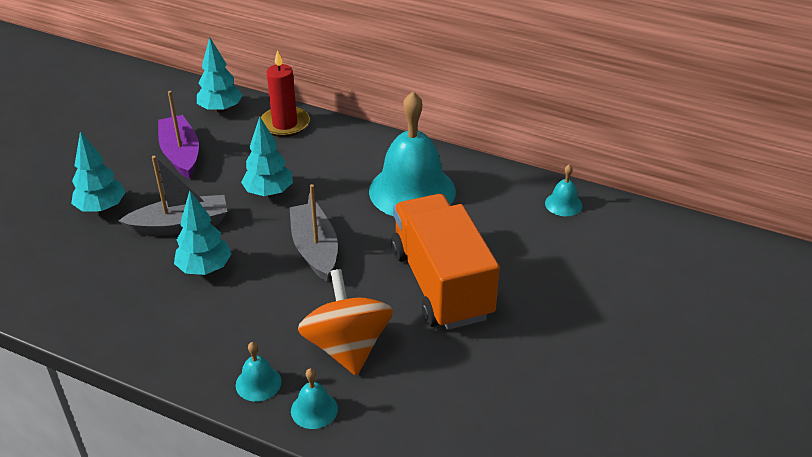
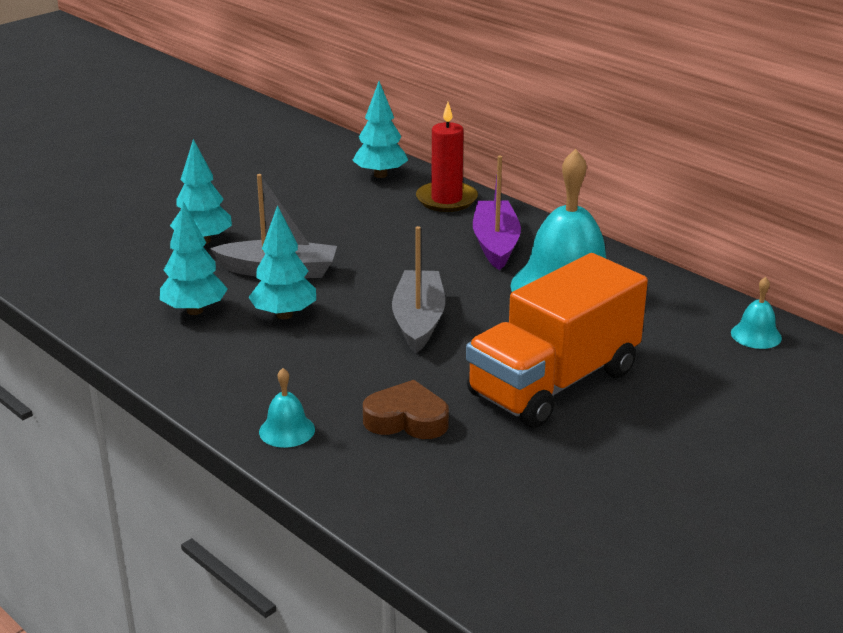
camera: 20 degrees right, 10 degrees down
purple boat [158,91,199,179] -> purple boat moved to [473,156,521,270]
turquoise tree [241,117,293,197] -> turquoise tree moved to [160,202,228,315]
turquoise bell [291,368,338,429] -> none
orange spinning top [298,269,393,376] -> brown heart [363,380,449,439]
orange truck [391,194,500,330] -> orange truck turned 135 degrees counterclockwise [466,253,648,428]

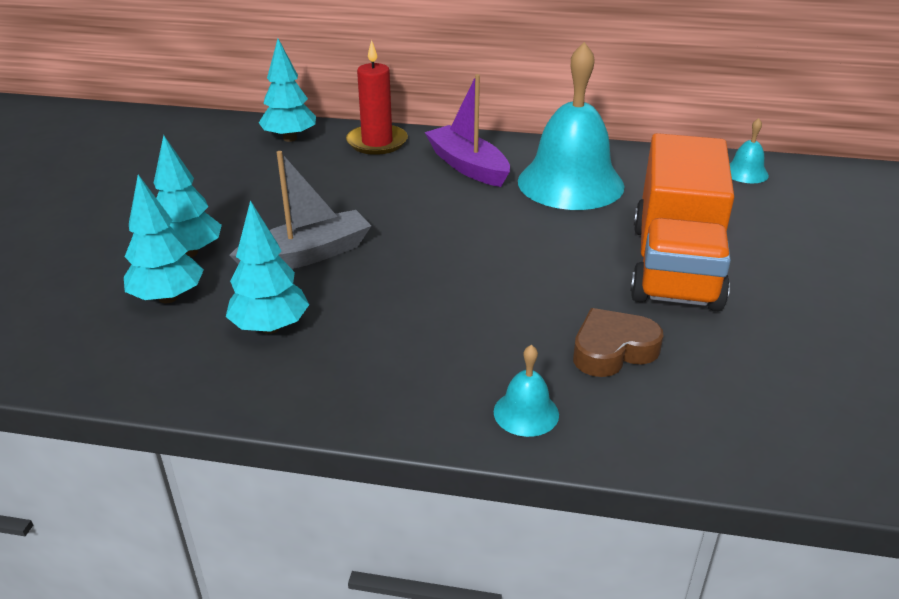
camera: 35 degrees left, 5 degrees up
turquoise tree [248,205,316,319] -> turquoise tree moved to [124,175,204,303]
grey boat [392,226,445,353] -> none

